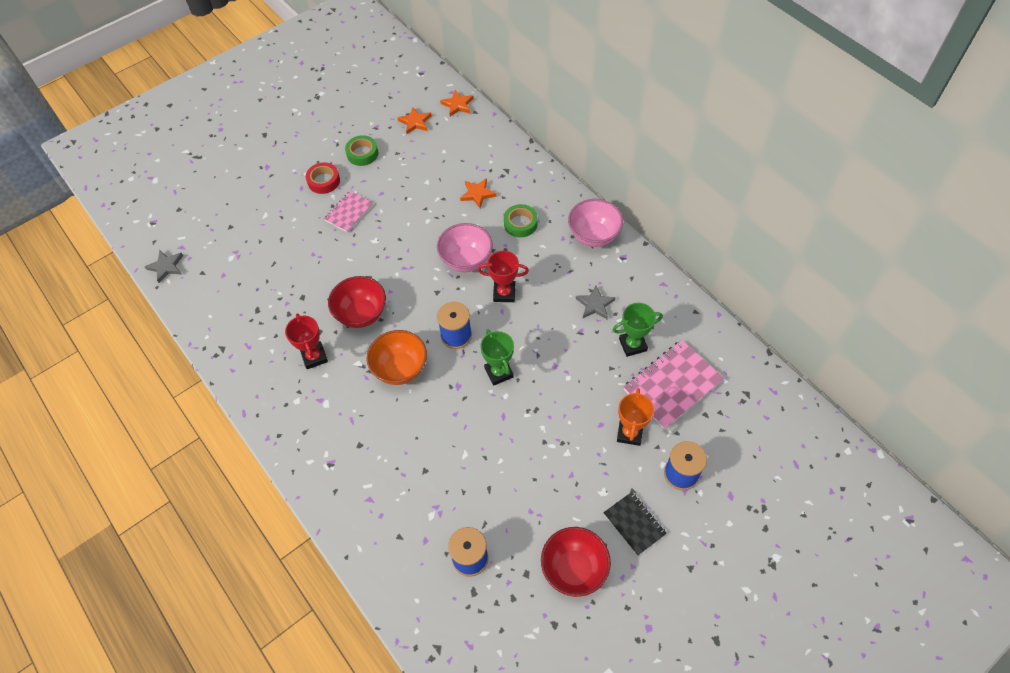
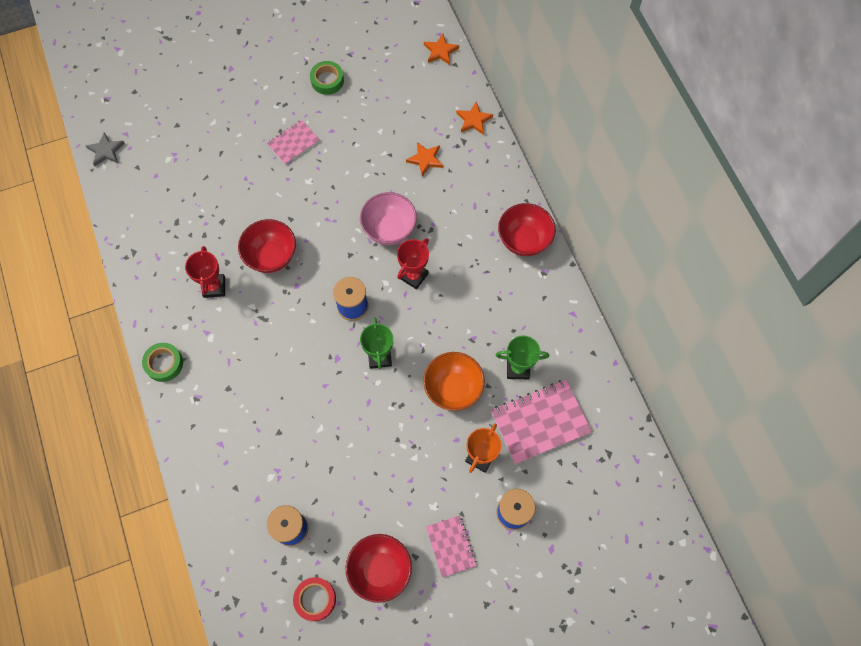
camera: 15 degrees right, 10 degrees up
red tape [306,162,340,194] -> red tape moved to [293,577,336,621]
orange bowl [367,330,427,385] -> orange bowl moved to [423,352,485,411]
orange star [398,107,431,134] -> orange star moved to [456,101,493,135]
red trophy [478,251,529,302] -> red trophy turned 75 degrees counterclockwise [397,238,429,289]
green tape [504,204,538,237] -> green tape moved to [142,343,183,382]
pink bowl [568,199,623,247] -> red bowl [498,203,556,256]
grey star [576,285,616,319] -> none
black notebook [603,492,667,556] -> pink notebook [426,515,477,577]

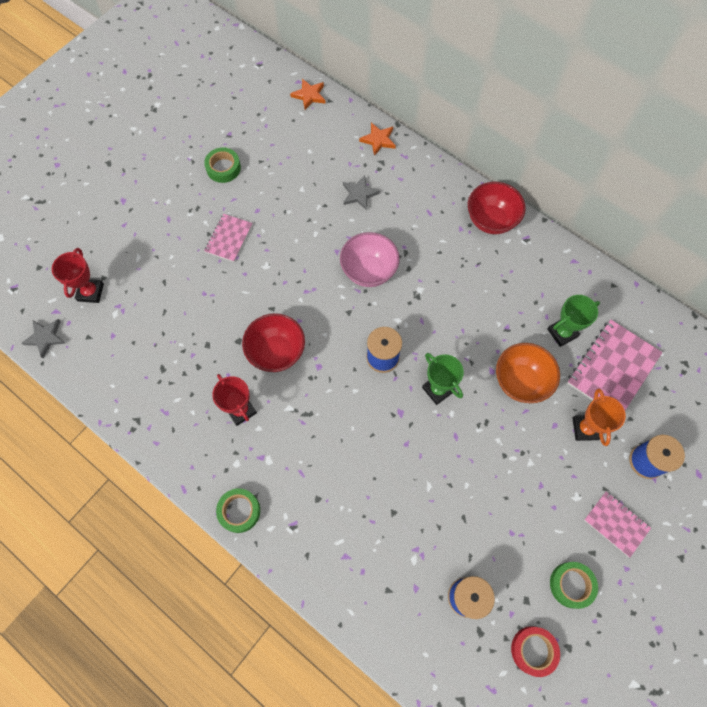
camera: 30 degrees left, 0 degrees up
red bowl [345,534,412,603] -> green tape [550,562,598,609]
red trophy [397,238,429,289] -> red trophy moved to [52,248,104,303]
orange star [406,142,443,177] -> grey star [343,175,380,210]

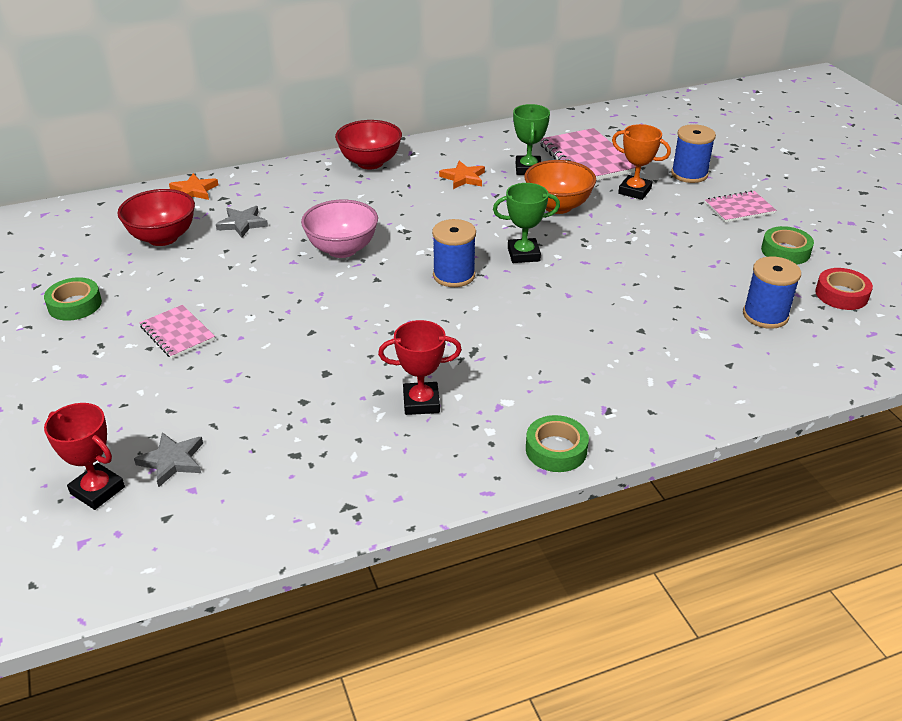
camera: 60 degrees left, 30 degrees down
grey star [22,319,65,358] -> grey star moved to [134,432,203,487]
red bowl [242,313,305,372] -> red bowl moved to [117,189,195,246]
orange star [290,79,326,110] -> orange star moved to [439,161,485,189]

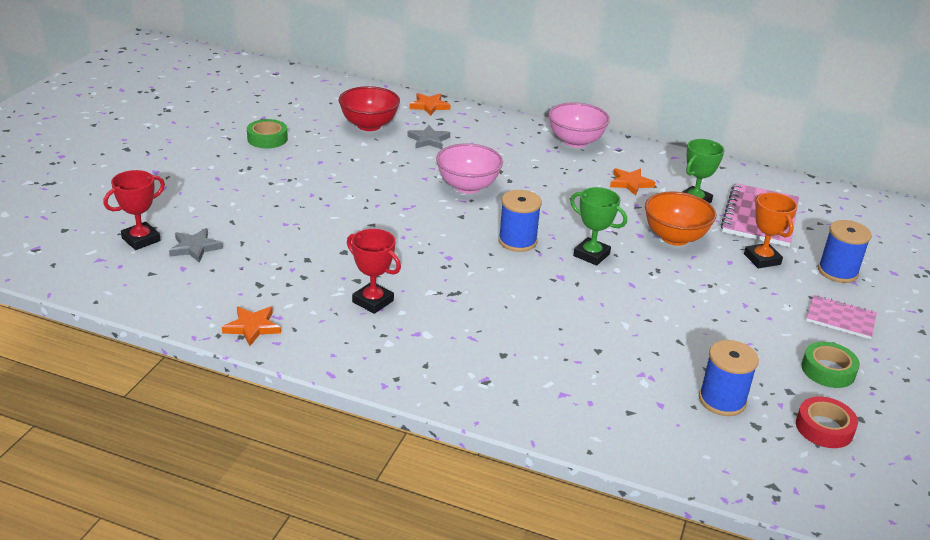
camera: 40 degrees right, 5 degrees down
red trophy [44,403,125,510] -> red trophy turned 60 degrees clockwise [103,170,165,250]
pink notebook [139,305,215,359] -> none
red bowl [335,120,402,169] -> pink bowl [548,103,610,148]
green tape [526,415,589,472] -> none
none -> orange star [222,306,281,346]

